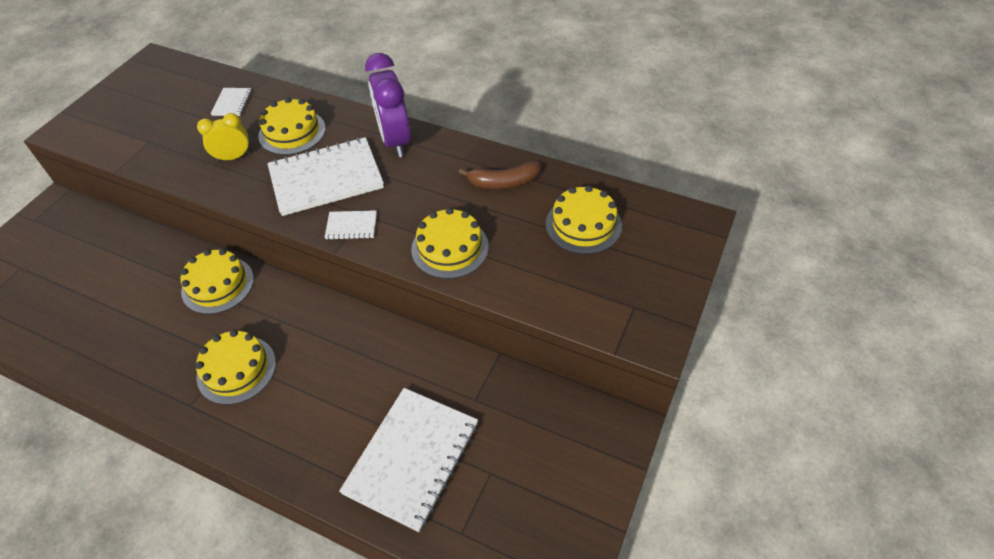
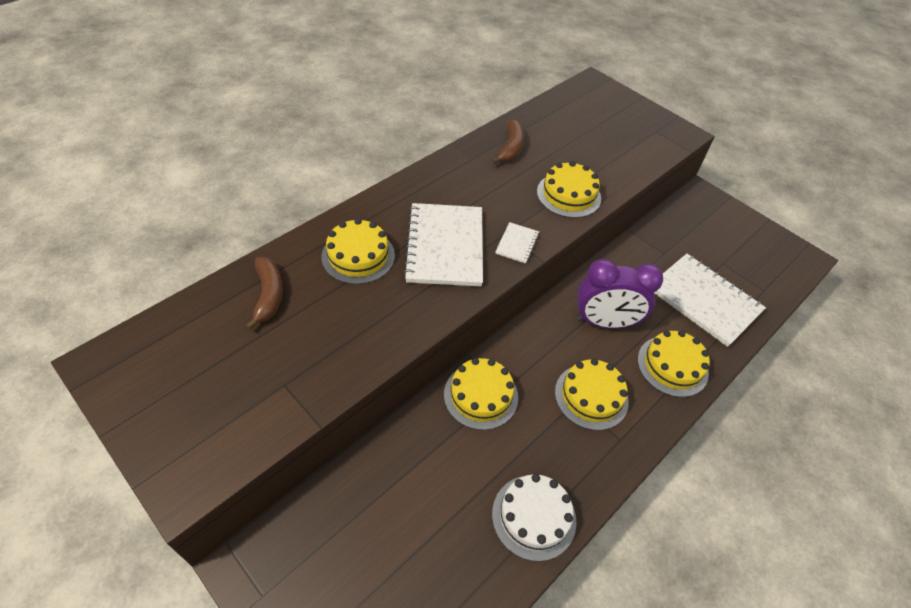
camera: 75 degrees left, 0 degrees up
yellow clock [197,113,250,162] -> none
white notebook [211,88,252,116] -> brown banana [246,257,283,330]
purple clock [365,53,411,157] -> purple clock moved to [577,259,663,329]
yellow cake [546,185,622,254] -> yellow cake moved to [638,330,710,397]
none -> white cake [492,474,577,562]

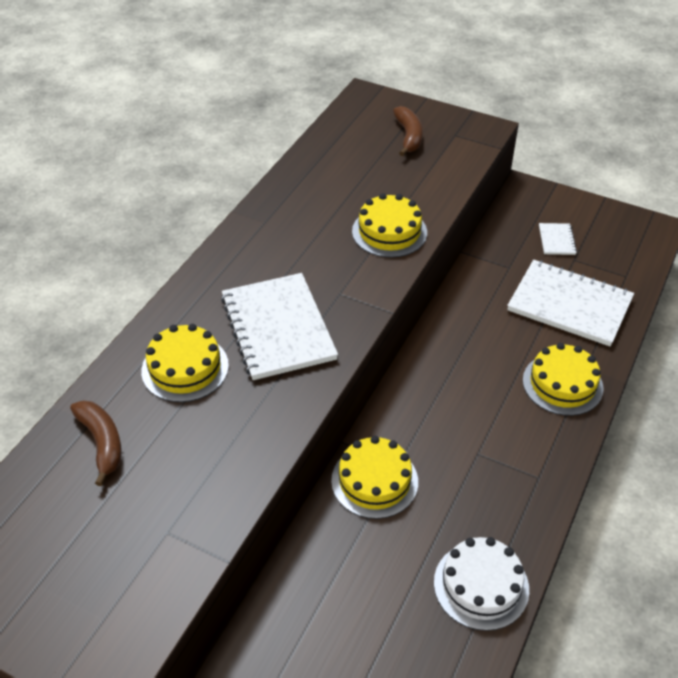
camera: 15 degrees left, 5 degrees down
brown banana [492,119,525,164] -> brown banana moved to [393,106,423,156]
white notebook [495,222,539,264] -> white notebook moved to [539,223,577,255]
yellow cake [555,358,629,430] -> none
purple clock [577,259,663,329] -> none

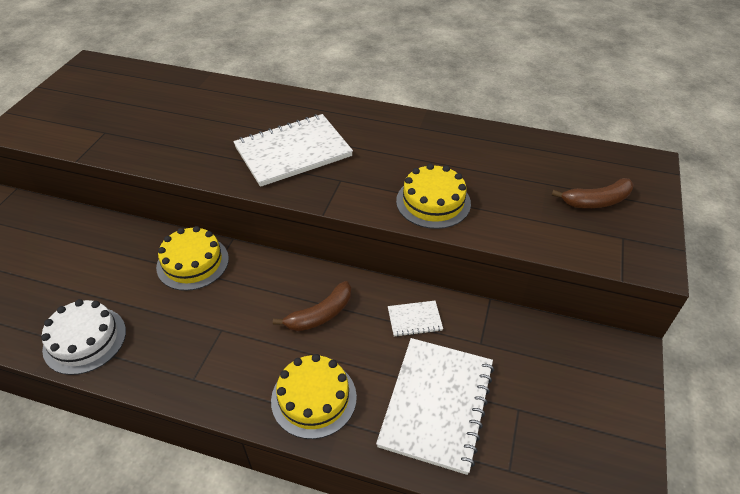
camera: 80 degrees right, 0 degrees up
brown banana [70,400,122,486] -> brown banana moved to [273,281,351,331]
yellow cake [141,324,229,402] -> none
white notebook [539,223,577,255] -> white notebook moved to [388,301,443,337]

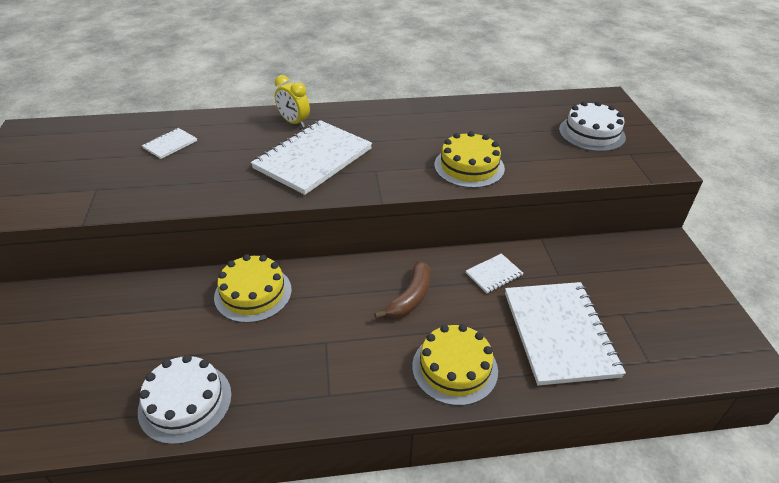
camera: 25 degrees left, 5 degrees down
brown banana [552,178,634,208] -> white cake [559,101,626,152]
none -> white notebook [142,128,197,159]
none -> yellow clock [275,75,310,127]

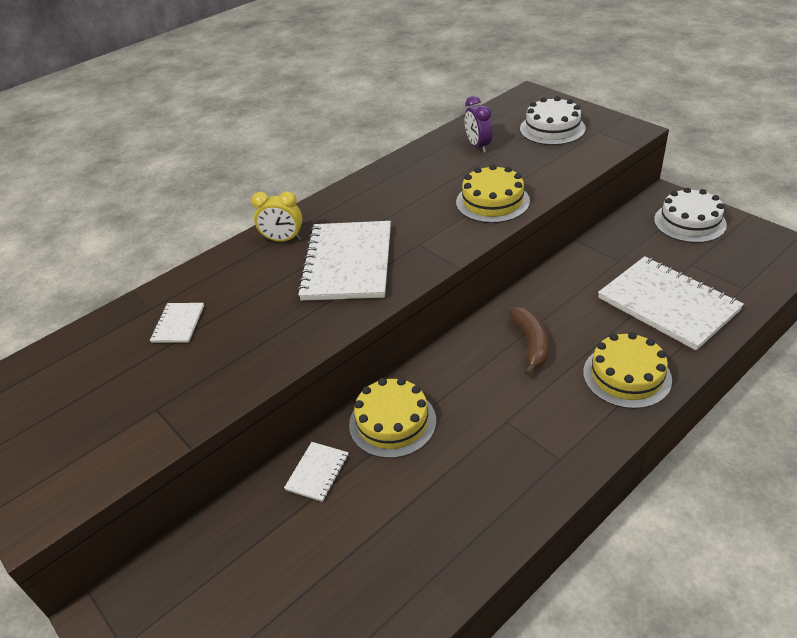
camera: 30 degrees left, 0 degrees up
white cake [138,355,232,445] -> white cake moved to [654,187,727,243]
white notebook [466,253,523,293] -> white notebook moved to [284,442,348,502]
none -> purple clock [465,96,493,153]

